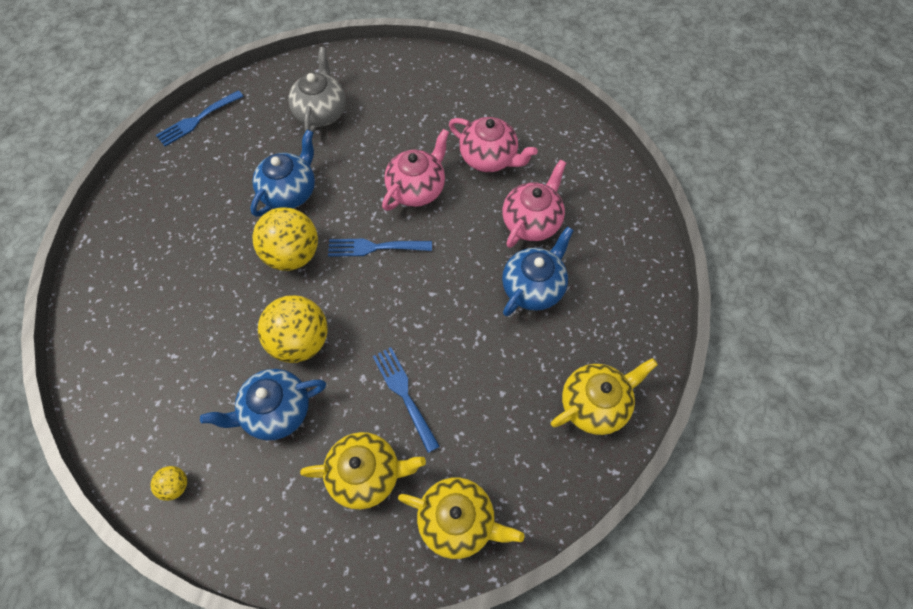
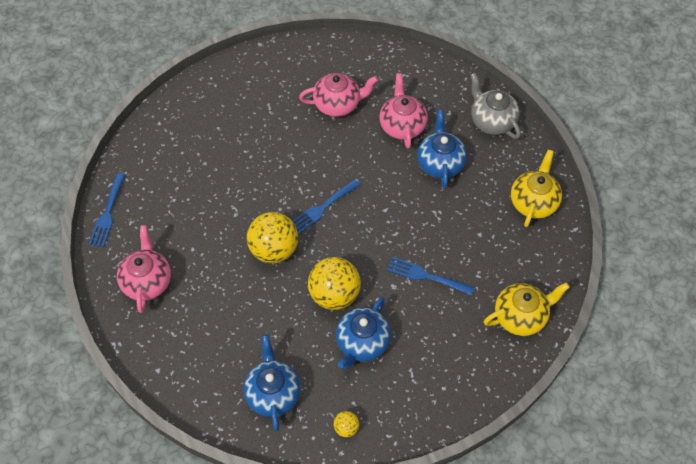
camera: 40 degrees left, 5 degrees down
blue teapot [250,130,315,217] -> blue teapot moved to [243,335,300,431]
grey teapot [288,47,346,134] -> grey teapot moved to [470,73,521,139]
yellow teapot [300,432,426,509] -> none
pink teapot [382,129,449,211] -> pink teapot moved to [117,225,171,313]

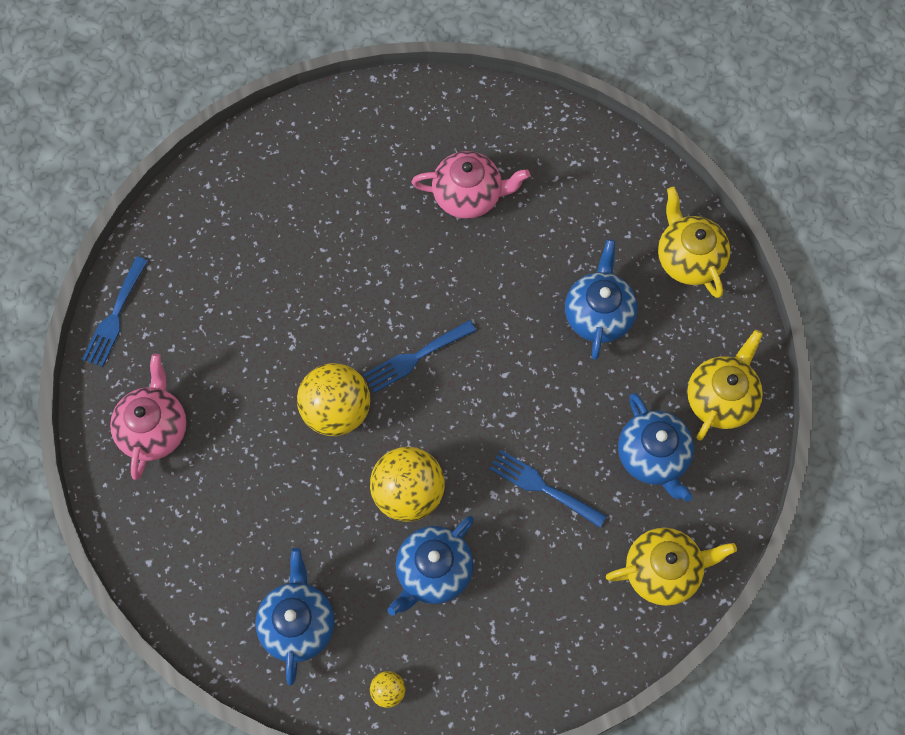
camera: 10 degrees right, 10 degrees up
pink teapot [380,73,428,149] -> none
grey teapot [470,73,521,139] -> yellow teapot [658,187,730,298]
none -> blue teapot [618,393,694,502]

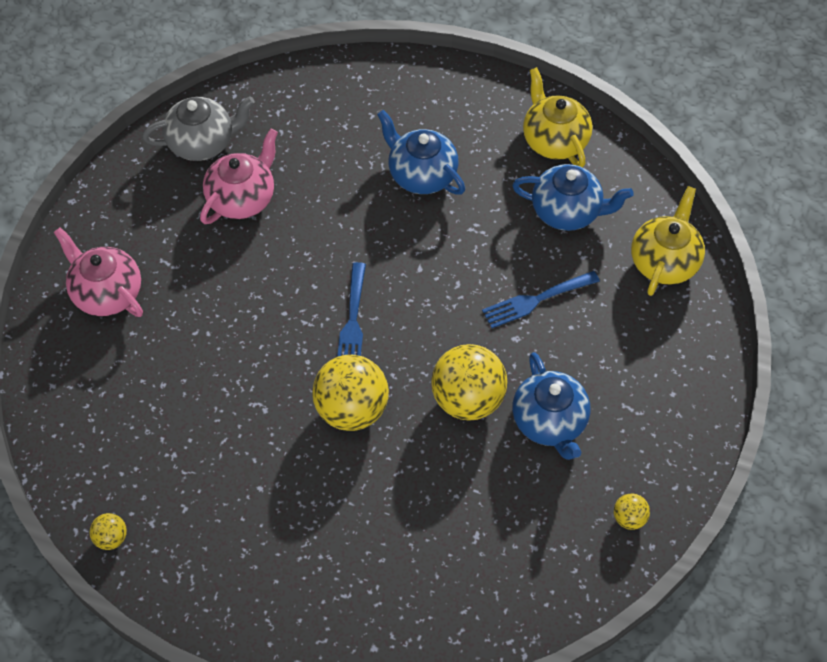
camera: 55 degrees left, 10 degrees down
blue fork [82,257,148,367] -> yellow ball [90,513,127,550]
pink teapot [110,354,187,480] -> pink teapot moved to [54,227,143,317]
blue teapot [255,548,335,685] -> none
yellow teapot [658,187,730,298] -> none
none -> grey teapot [142,96,255,161]

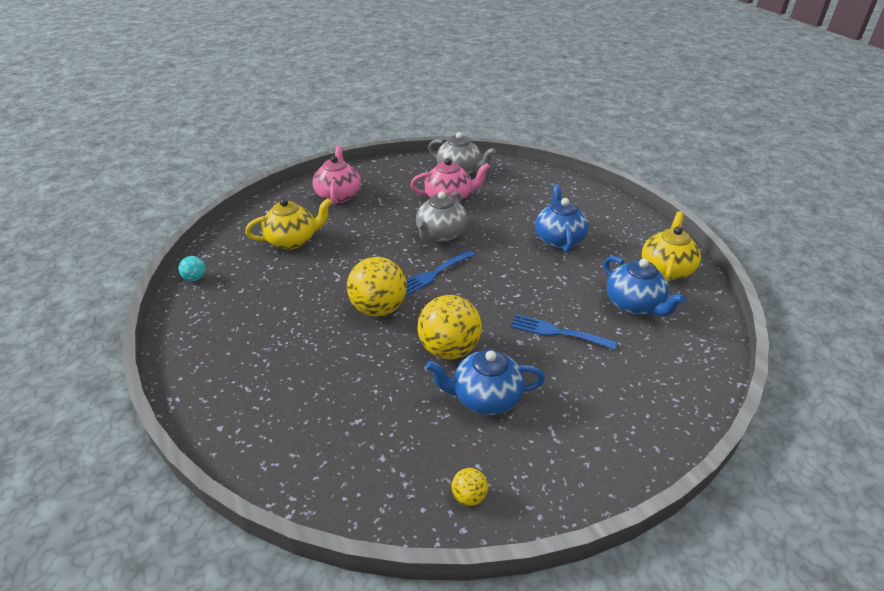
camera: 45 degrees right, 20 degrees down
yellow ball [90,513,127,550] -> turquoise ball [179,256,206,281]
blue teapot [512,352,590,460] -> blue teapot turned 60 degrees clockwise [426,349,545,415]
yellow teapot [631,186,705,296] -> yellow teapot moved to [245,198,332,250]
none -> grey teapot [416,191,468,242]

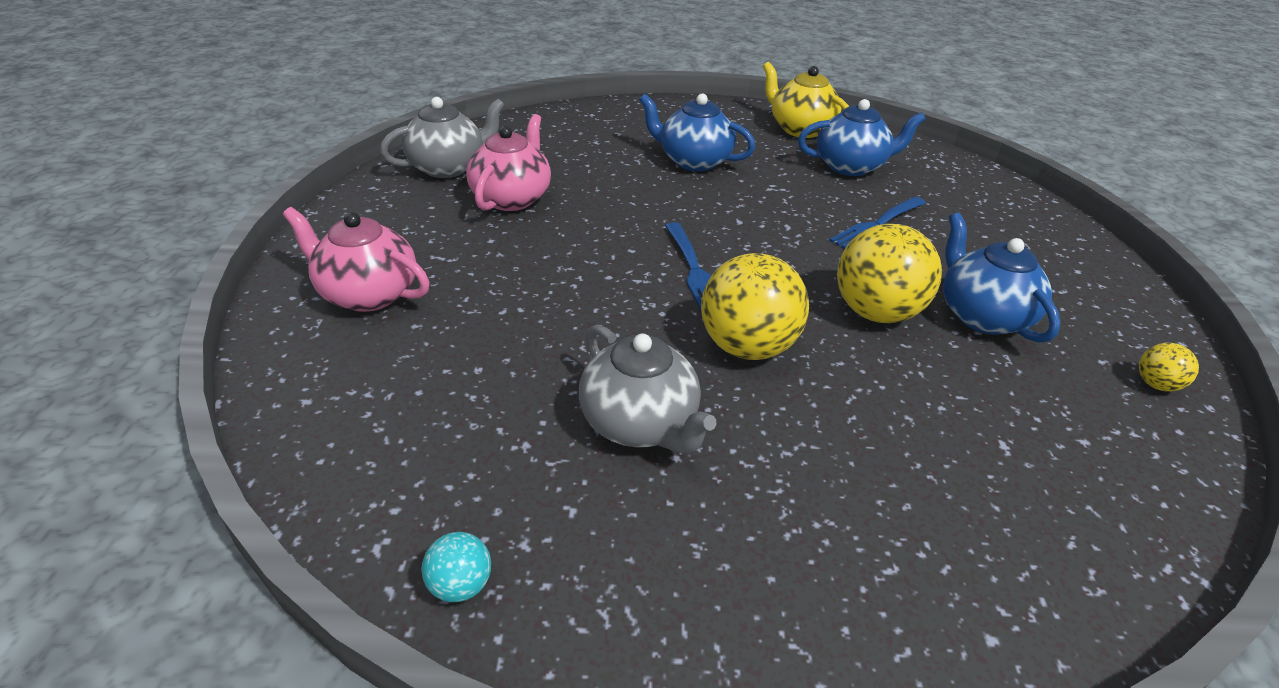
camera: 65 degrees left, 0 degrees up
yellow teapot [245,198,332,250] -> none
grey teapot [416,191,468,242] -> grey teapot moved to [579,325,716,454]
blue teapot [426,349,545,415] -> blue teapot turned 135 degrees clockwise [943,213,1061,343]

